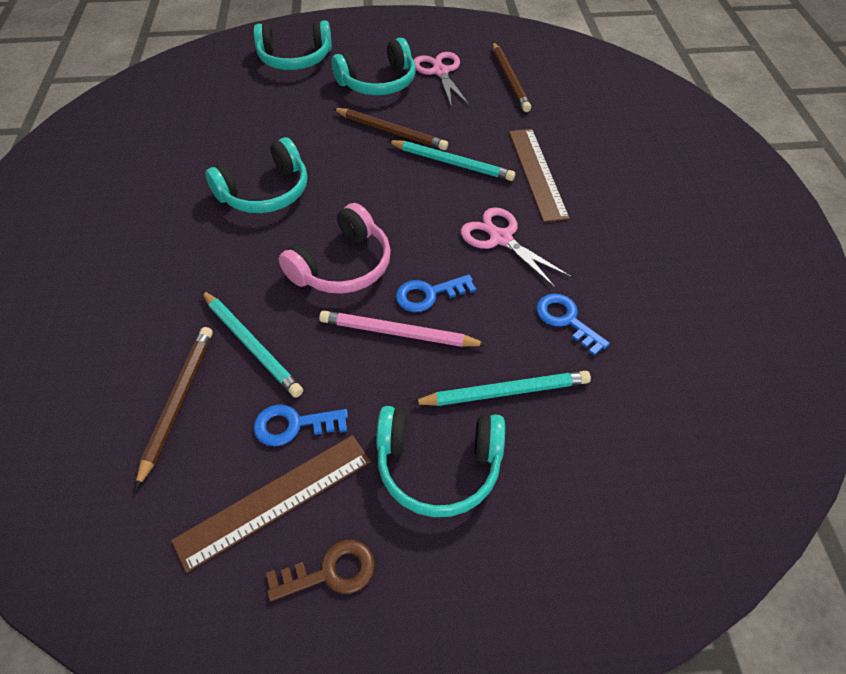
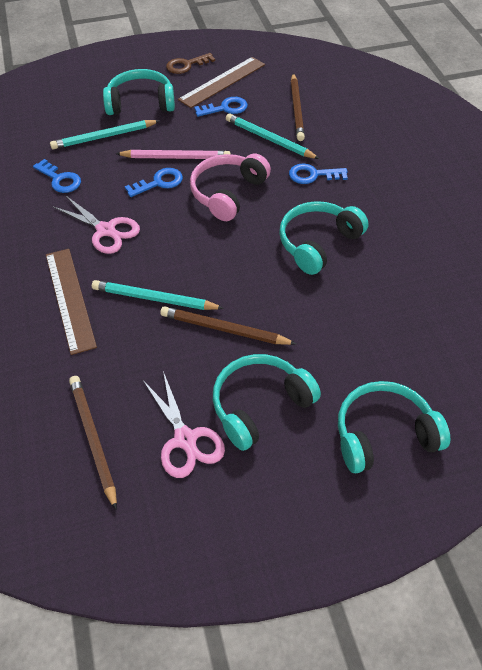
camera: 170 degrees right, 0 degrees up
none -> blue key [289,164,348,184]

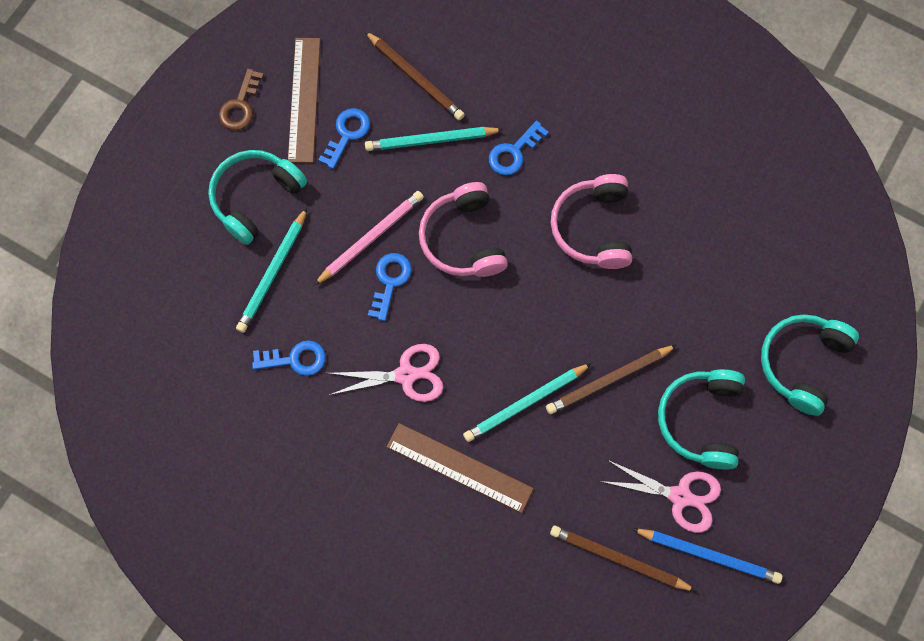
camera: 45 degrees left, 20 degrees up
turquoise headphones [279,201,368,275] -> pink headphones [550,174,632,269]
none -> blue pencil [632,529,782,584]

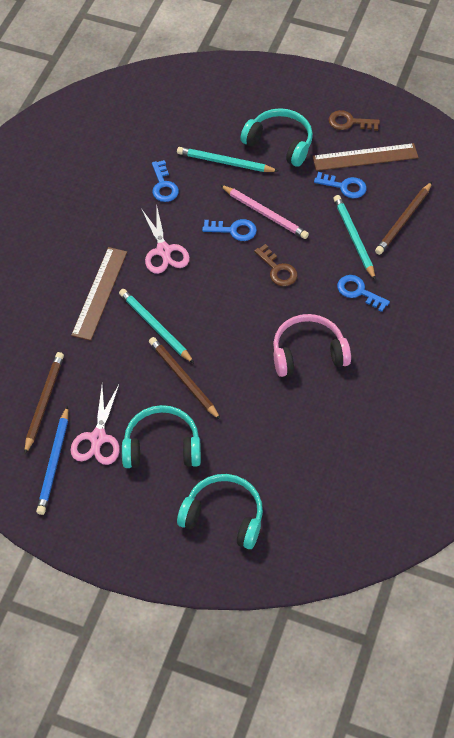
camera: 80 degrees right, 15 degrees down
pink headphones [419,182,508,277] -> brown key [254,244,298,286]

